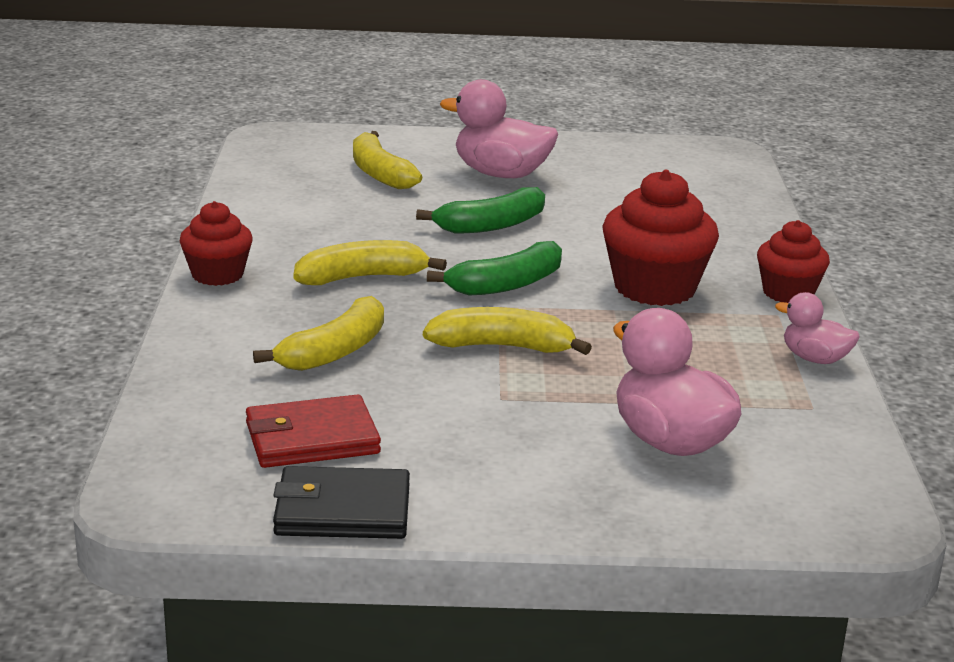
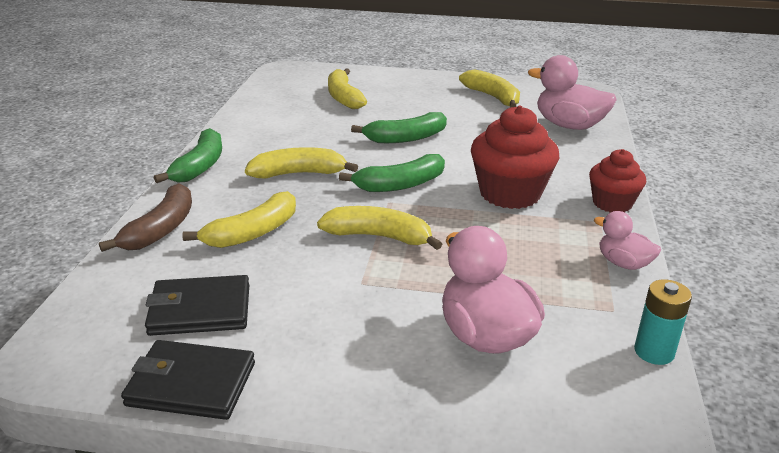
camera: 10 degrees right, 5 degrees up
red cupcake [179,201,253,286] -> green banana [154,128,222,183]
red wallet [246,394,381,468] -> black wallet [145,275,249,336]
pink duck [440,79,558,178] -> pink duck moved to [528,55,617,130]
none -> brown banana [99,183,192,252]
none -> yellow banana [459,69,520,107]
none -> turquoise battery [634,279,692,365]

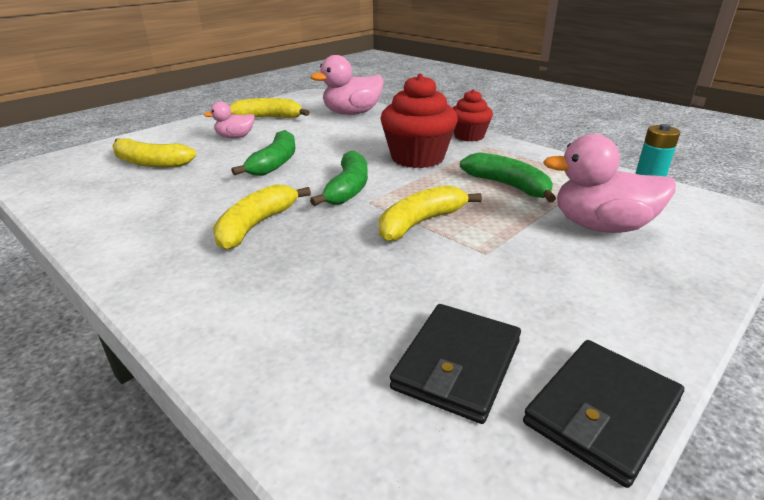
camera: 55 degrees left, 0 degrees up
brown banana [99,183,192,252] -> none
green banana [154,128,222,183] -> green banana moved to [460,152,556,202]
yellow banana [182,191,296,248] -> none
pink duck [594,211,661,270] -> pink duck moved to [204,101,255,138]

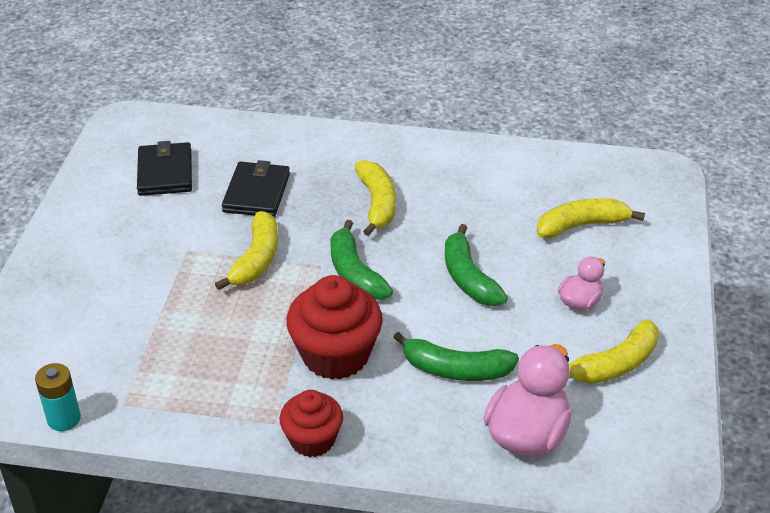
camera: 145 degrees right, 10 degrees up
green banana [460,152,556,202] -> green banana moved to [393,332,519,381]
black wallet [523,340,684,488] -> black wallet moved to [222,160,290,217]
pink duck [543,134,676,233] -> none

